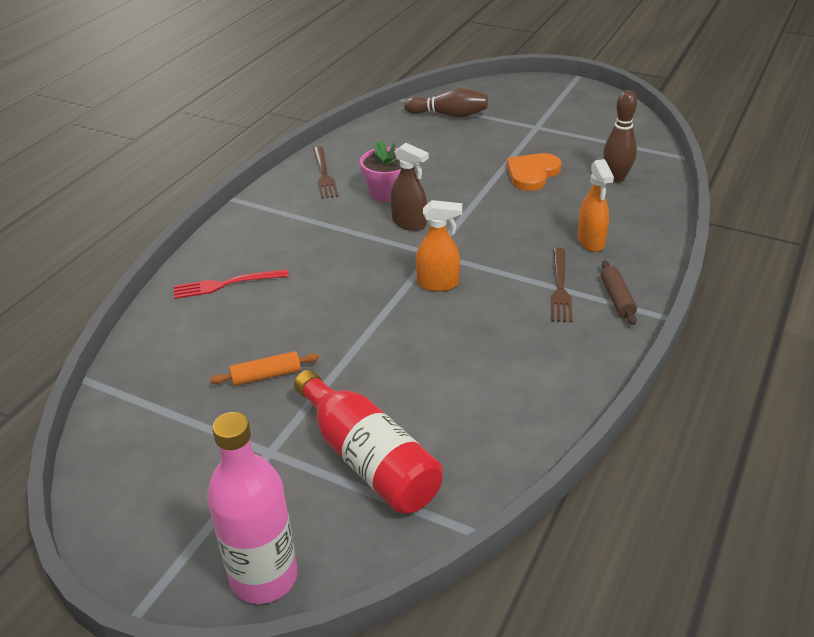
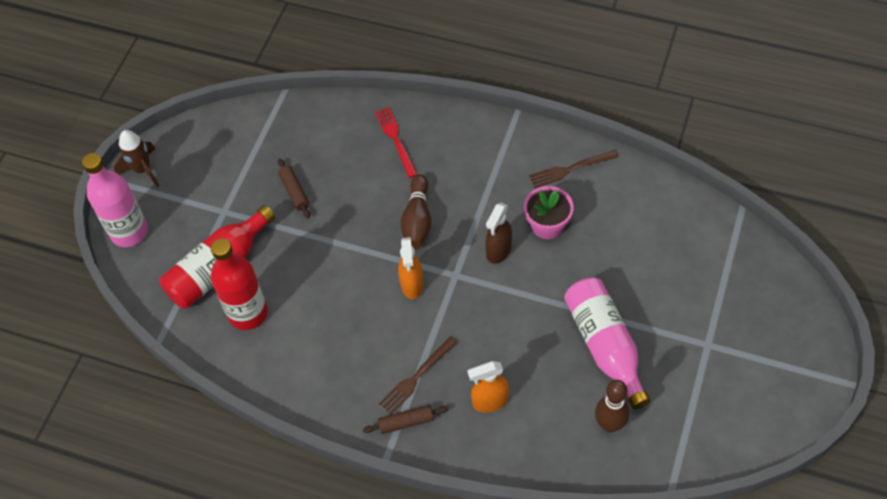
camera: 85 degrees right, 20 degrees up
orange rolling pin [210,351,319,386] -> brown rolling pin [278,159,310,218]
brown bowling pin [404,88,488,118] -> brown bowling pin moved to [400,174,431,250]
orange heart [507,153,562,191] -> pink bottle [564,277,650,409]
brown fork [550,248,572,322] -> brown fork turned 45 degrees counterclockwise [379,337,458,414]
none -> brown rocket [114,130,159,187]
none -> red bottle [211,238,268,330]

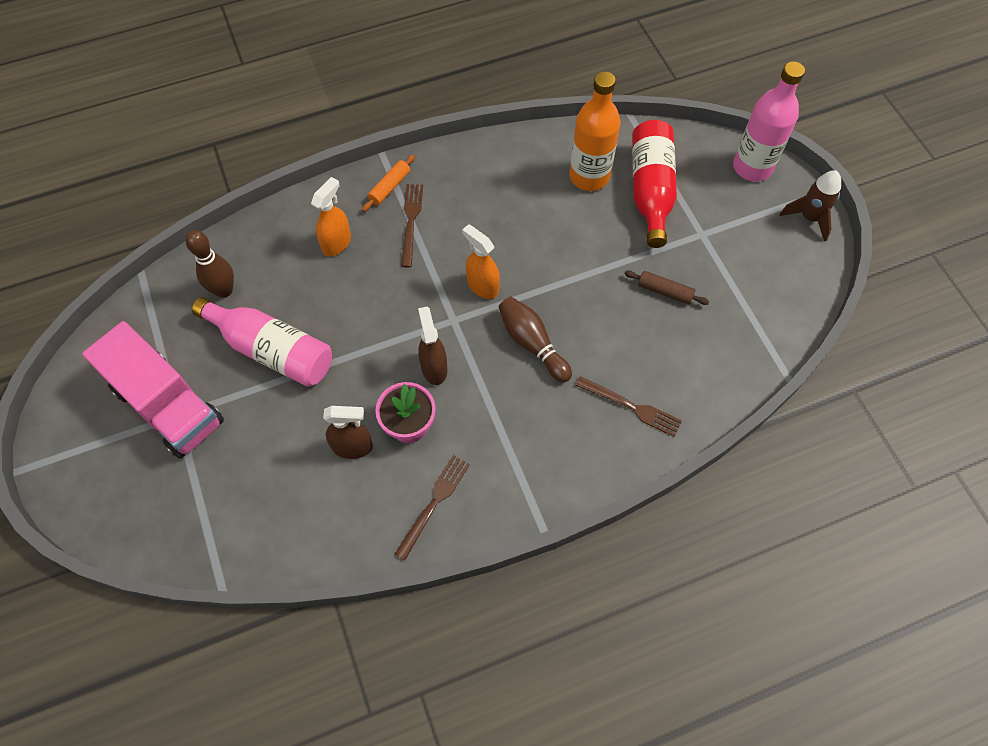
camera: 135 degrees right, 5 degrees up
red bottle [211,238,268,330] -> orange bottle [570,71,620,191]
brown rolling pin [363,405,448,434] -> orange rolling pin [362,154,415,212]
red fork [375,107,418,178] -> brown fork [575,376,682,437]
none -> pink truck [82,321,224,458]
none -> brown spray bottle [323,406,373,459]

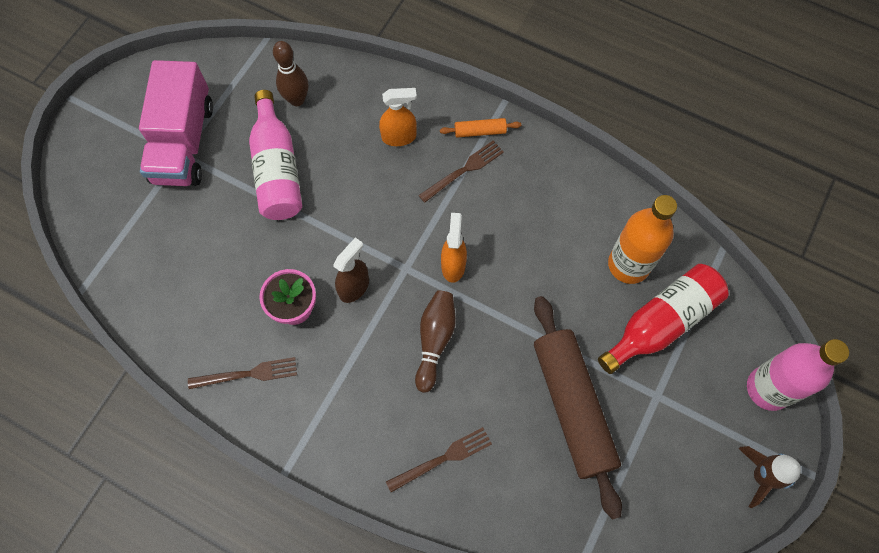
camera: 50 degrees right, 5 degrees up
brown spray bottle [323,406,373,459] -> none
brown fork [575,376,682,437] -> brown fork turned 105 degrees counterclockwise [386,427,492,492]
brown rolling pin [624,270,710,305] -> brown rolling pin [534,296,622,520], size x2.44

